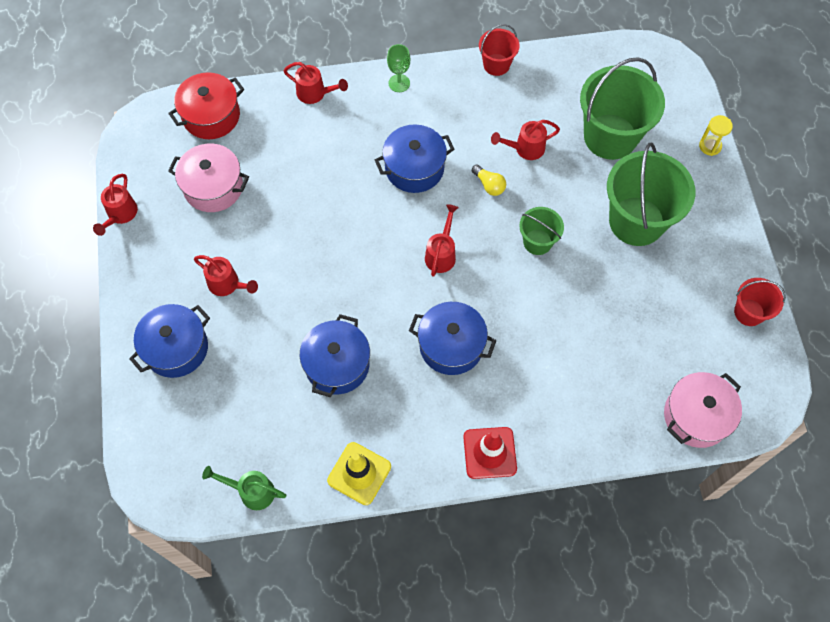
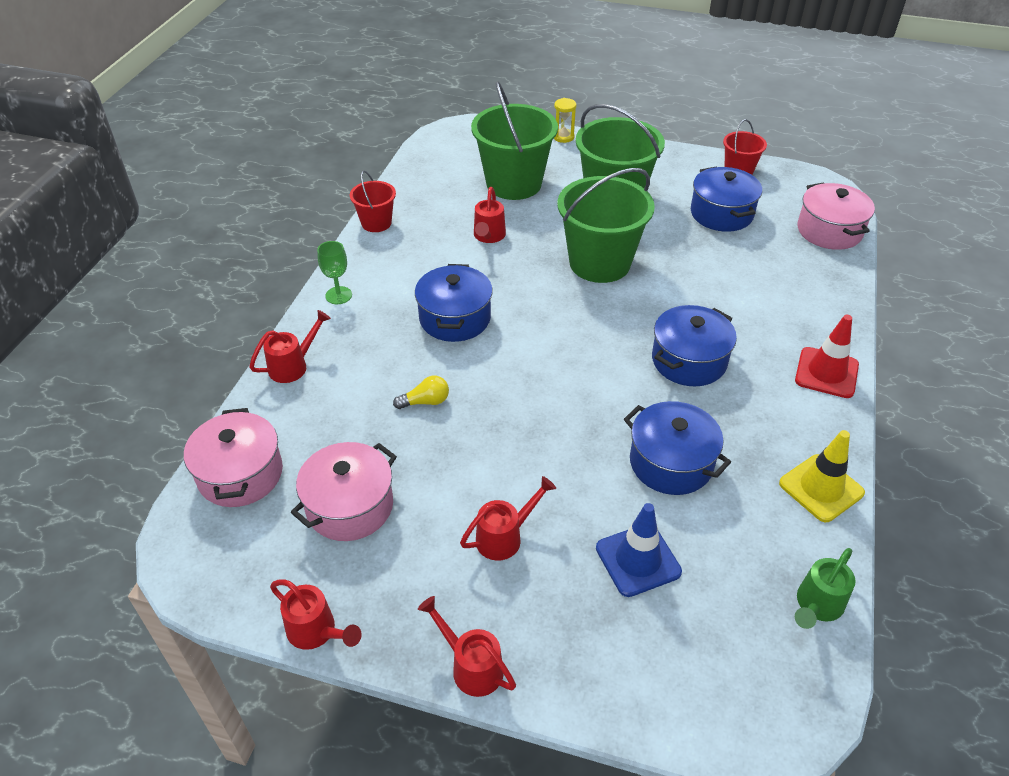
camera: 65 degrees left, 20 degrees down
blue pot [129,304,210,378] -> blue pot moved to [691,167,762,232]
red pot [168,72,244,139] -> pink pot [184,408,283,507]
red watering can [425,204,459,277] -> red watering can moved to [418,596,516,697]
yellow light bulb [472,165,506,196] -> yellow light bulb moved to [393,376,449,409]
green bucket [519,207,564,255] -> green bucket [557,168,655,283], size x1.94
none -> blue traffic cone [596,503,682,597]

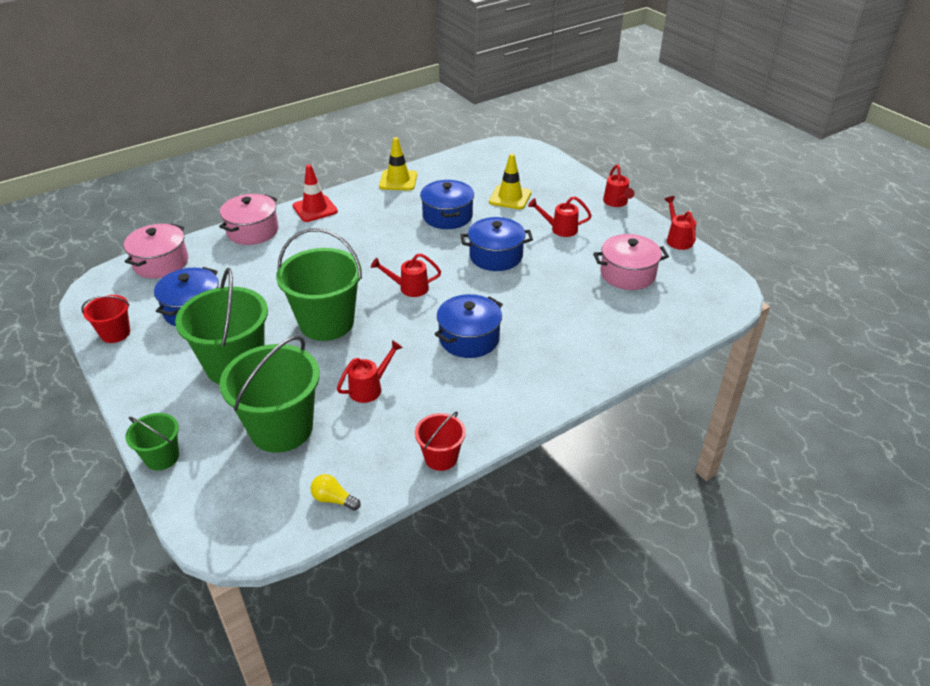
camera: 140 degrees left, 5 degrees down
pink pot [184,408,283,507] -> pink pot moved to [219,194,278,245]
red watering can [249,310,331,383] -> red watering can moved to [371,253,441,297]
green goblet [317,241,352,304] -> none
yellow light bulb [393,376,449,409] -> yellow light bulb moved to [311,474,361,511]
yellow hourglass [554,98,576,143] -> green bucket [125,413,179,471]
blue traffic cone [596,503,682,597] -> yellow traffic cone [489,153,531,209]
blue pot [652,305,737,386] -> blue pot moved to [461,217,533,271]
green watering can [795,548,855,629] -> none

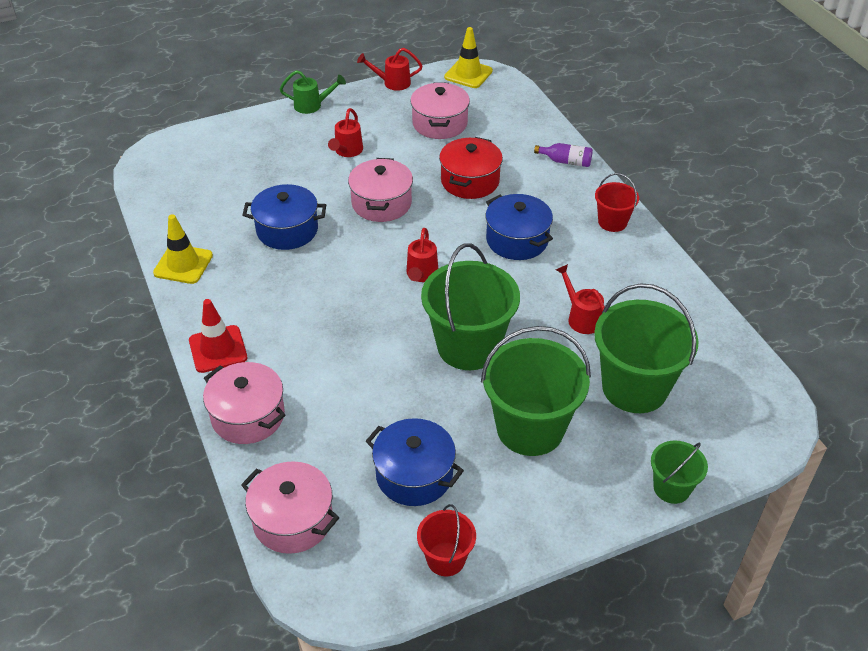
camera: 80 degrees left, 5 degrees up
yellow light bulb [311,474,361,511] -> none
red bucket [415,411,466,471] -> red bucket moved to [595,173,639,232]
blue pot [461,217,533,271] -> pink pot [348,158,413,222]
yellow traffic cone [489,153,531,209] -> yellow traffic cone moved to [444,27,493,88]
red watering can [603,164,634,207] -> green watering can [280,70,346,114]
none -> red pot [439,137,503,199]
none -> purple bottle [534,143,593,167]

